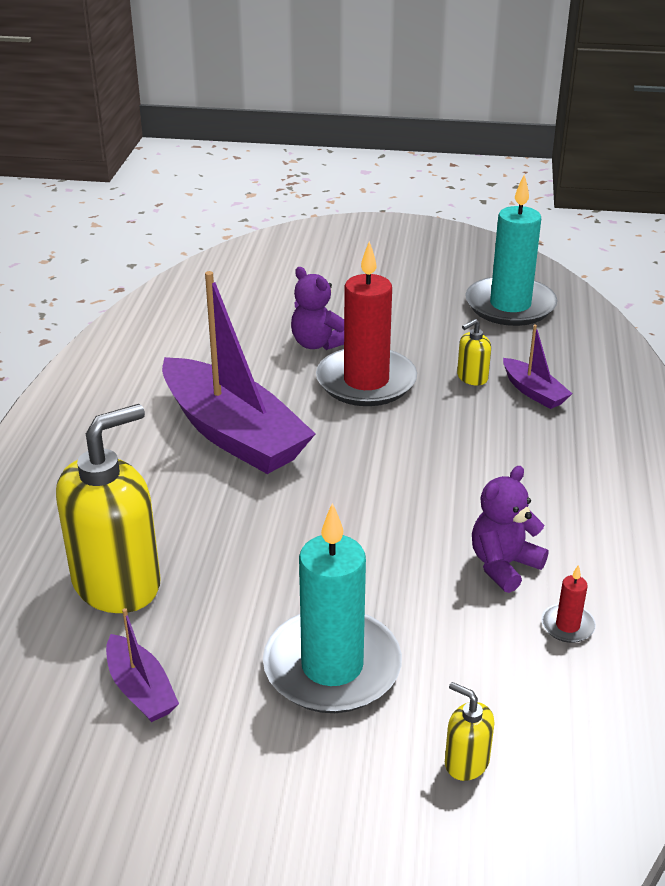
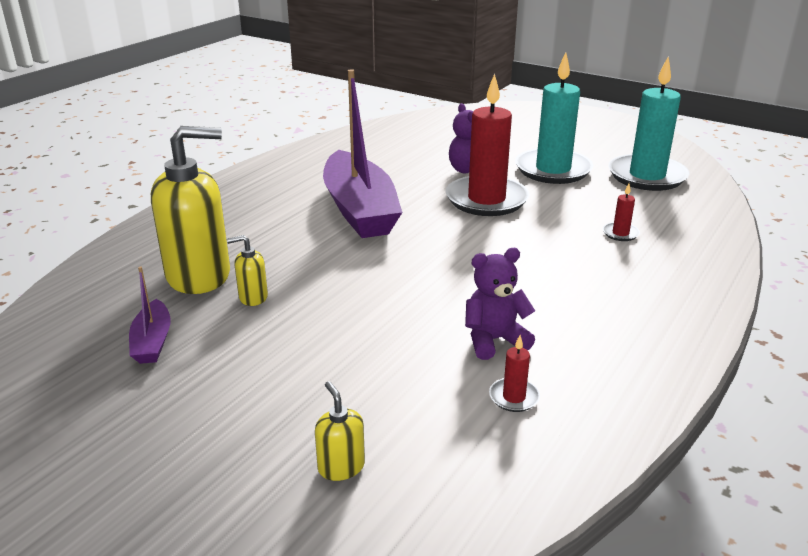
camera: 25 degrees right, 5 degrees down
turquoise candle [263,503,402,713] -> turquoise candle moved to [515,52,593,184]
yellow soap dispenser [457,319,491,386] -> yellow soap dispenser moved to [227,235,268,306]
purple boat [503,325,572,409] -> red candle [603,183,640,241]

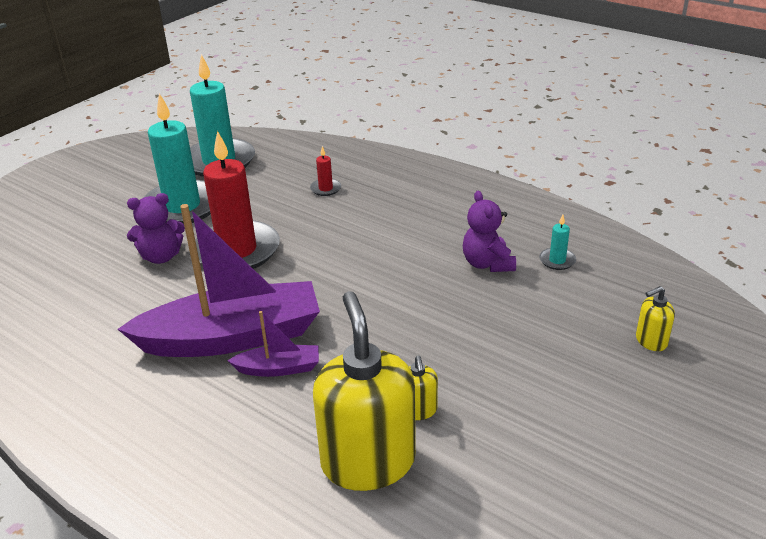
camera: 85 degrees left, 5 degrees up
purple boat [129,267,170,364] -> purple boat moved to [227,311,319,377]
red candle [489,335,540,412] -> turquoise candle [539,215,576,270]

